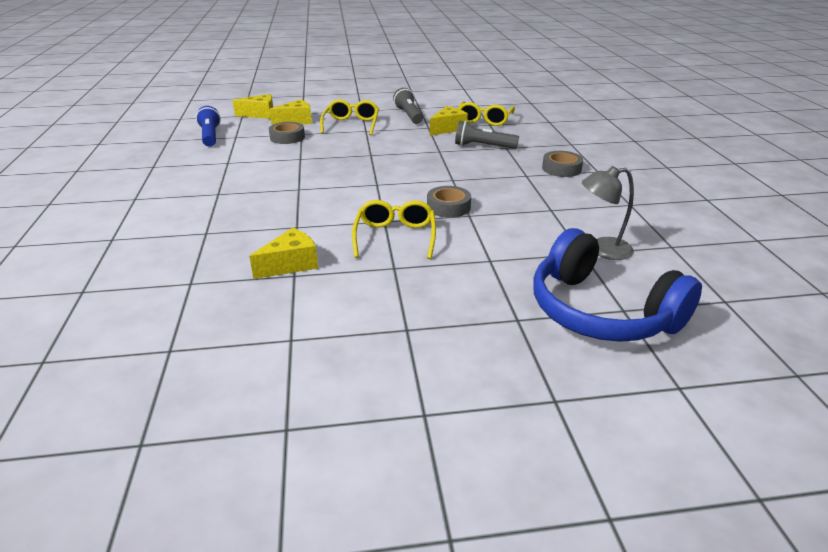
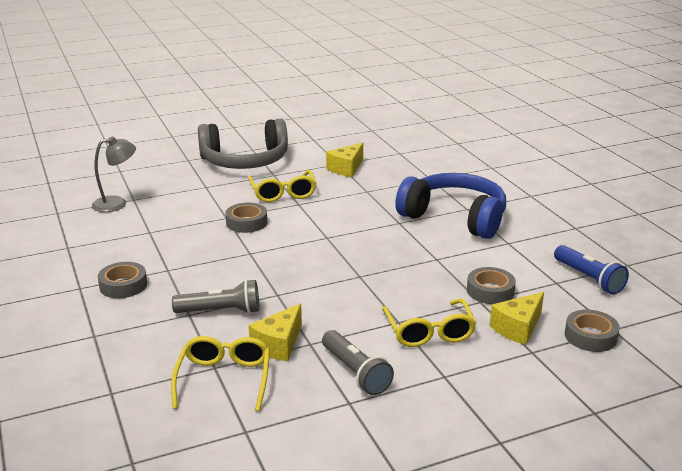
camera: 165 degrees right, 5 degrees down
yellow cheese [232,94,273,119] -> grey tape [565,310,620,352]
blue headphones [533,228,702,342] -> blue headphones moved to [395,173,506,239]
none -> grey headphones [198,119,288,169]

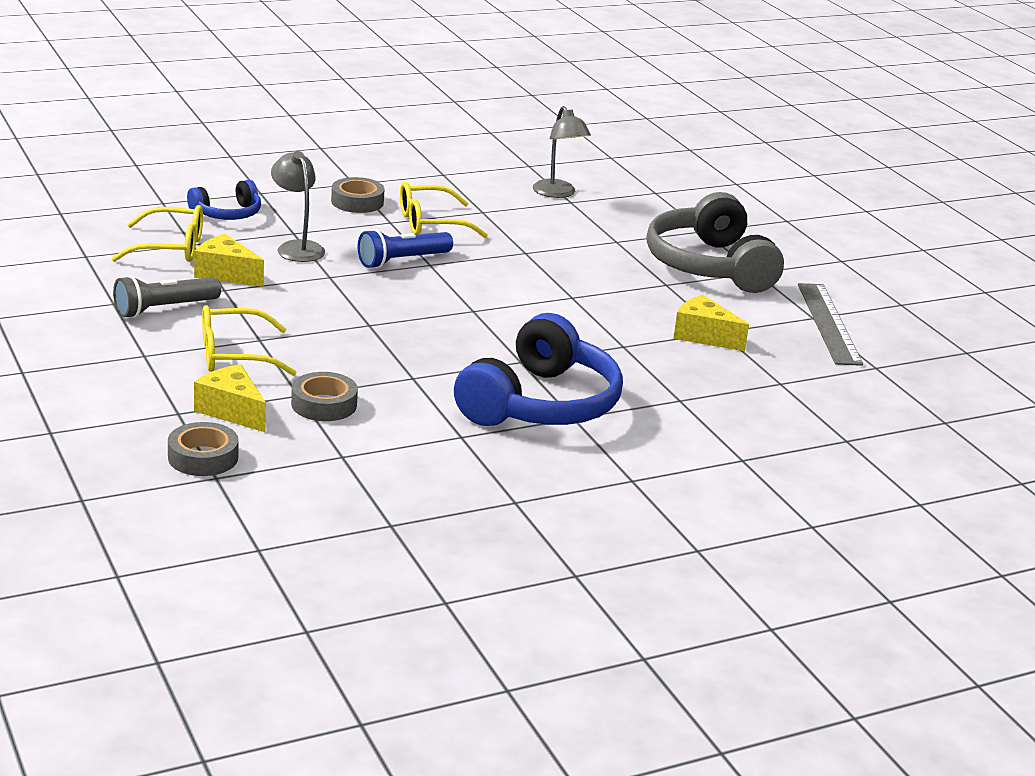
camera: 85 degrees right, 0 degrees up
grey flashlight [172,279,259,314] -> grey lamp [271,151,325,262]
grey tape [226,203,267,233] -> none
yellow glasses [248,170,316,202] -> yellow glasses moved to [400,182,487,238]
blue flashlight [554,245,629,295] -> blue flashlight moved to [357,229,453,269]
none -> blue headphones [187,180,261,220]
none -> grey ruler [798,283,863,366]

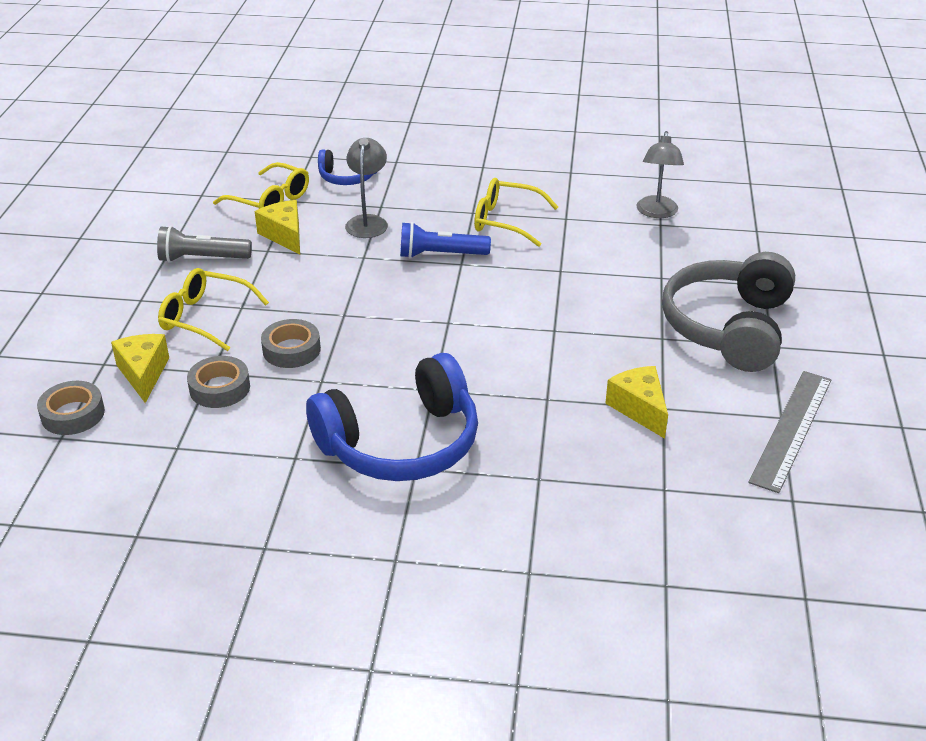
camera: 35 degrees right, 10 degrees up
grey tape [331,177,385,213] -> grey tape moved to [261,319,321,368]

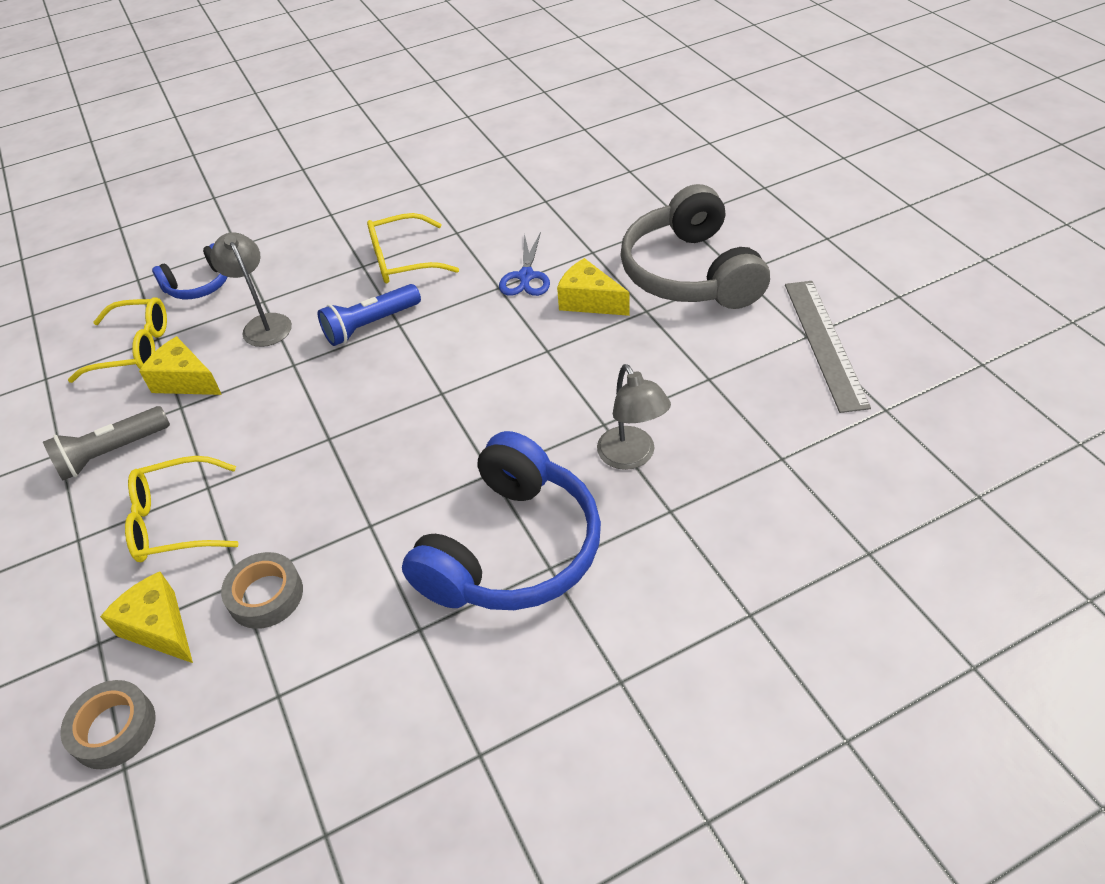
camera: 30 degrees left, 10 degrees up
grey tape [261,319,321,368] -> none
yellow cheese [605,366,668,439] -> yellow cheese moved to [557,258,629,316]
grey lamp [636,131,684,218] -> grey lamp moved to [597,364,671,470]
none -> blue scissors [499,232,550,296]

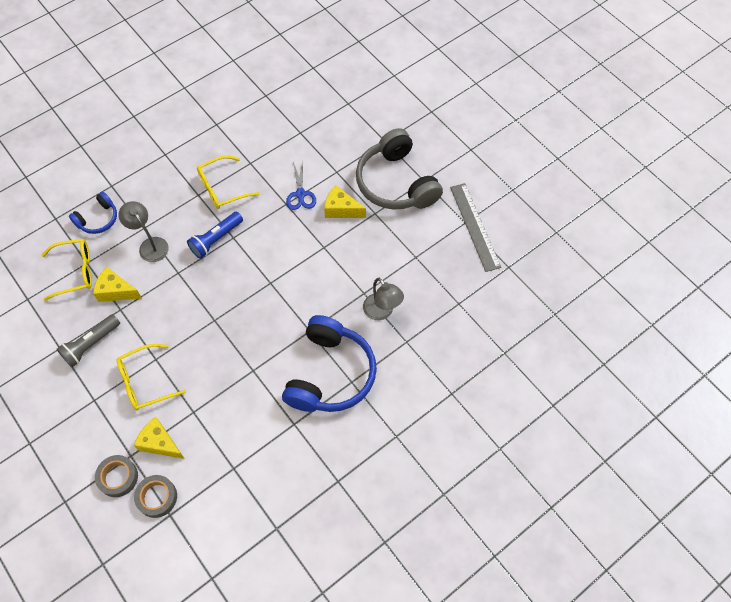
camera: 15 degrees left, 15 degrees up
grey tape [221,552,303,629] -> grey tape moved to [95,455,138,497]

